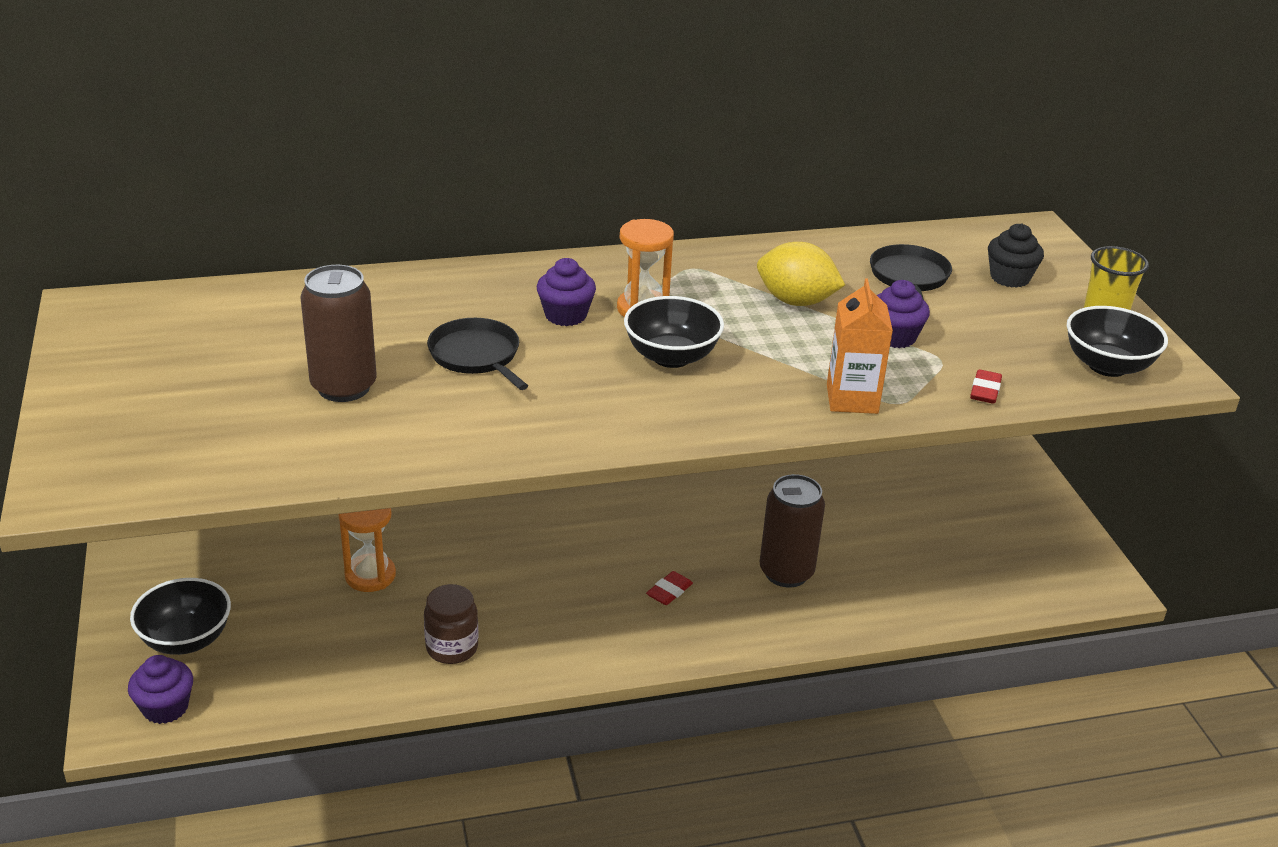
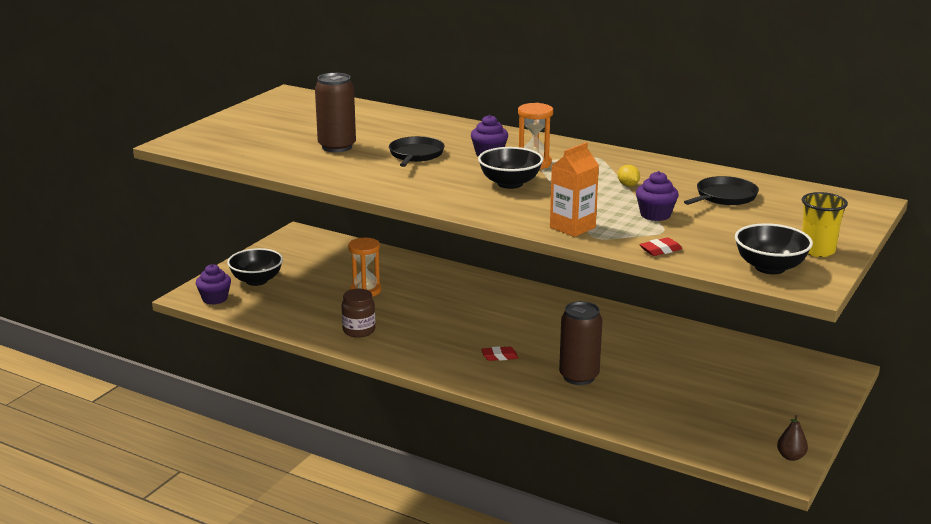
camera: 45 degrees right, 10 degrees down
yellow lemon [757,242,845,306] -> yellow lemon [618,165,640,186], size x0.48
black cupcake [988,223,1044,288] -> none
none -> brown pear [777,415,808,461]

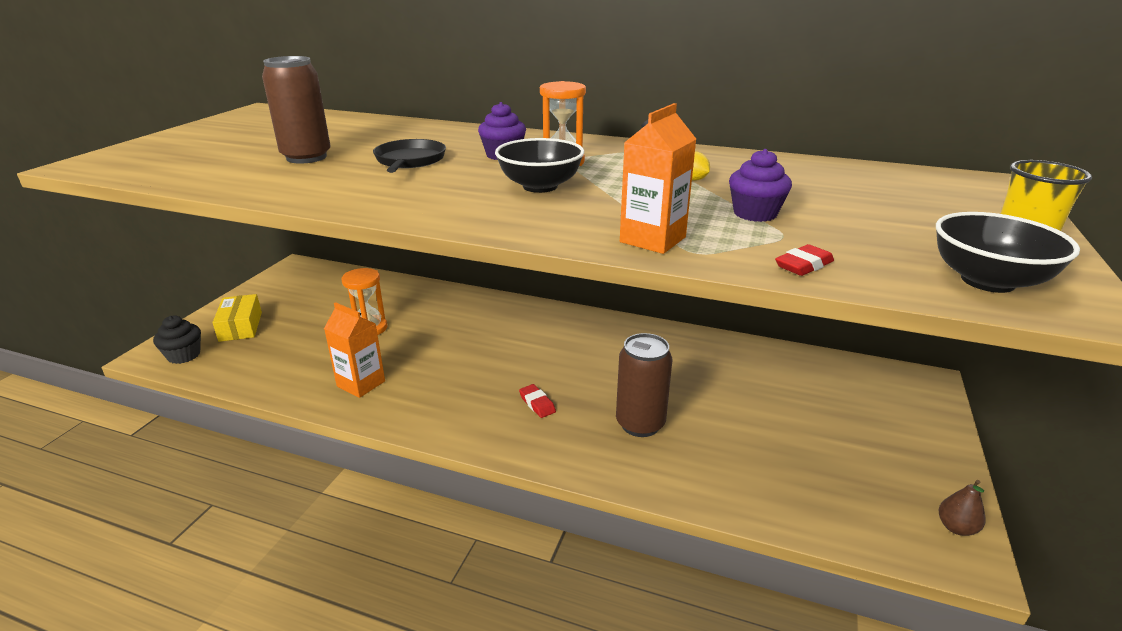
camera: 10 degrees left, 5 degrees up
purple cupcake [196,264,231,305] -> black cupcake [153,315,201,364]
black bowl [227,248,283,286] -> yellow box [212,294,262,342]
brown jar [342,289,375,338] -> orange carton [324,302,385,398]
red eraser [481,346,518,361] -> red eraser turned 75 degrees clockwise [519,384,556,418]
black pan [684,176,759,205] -> none

